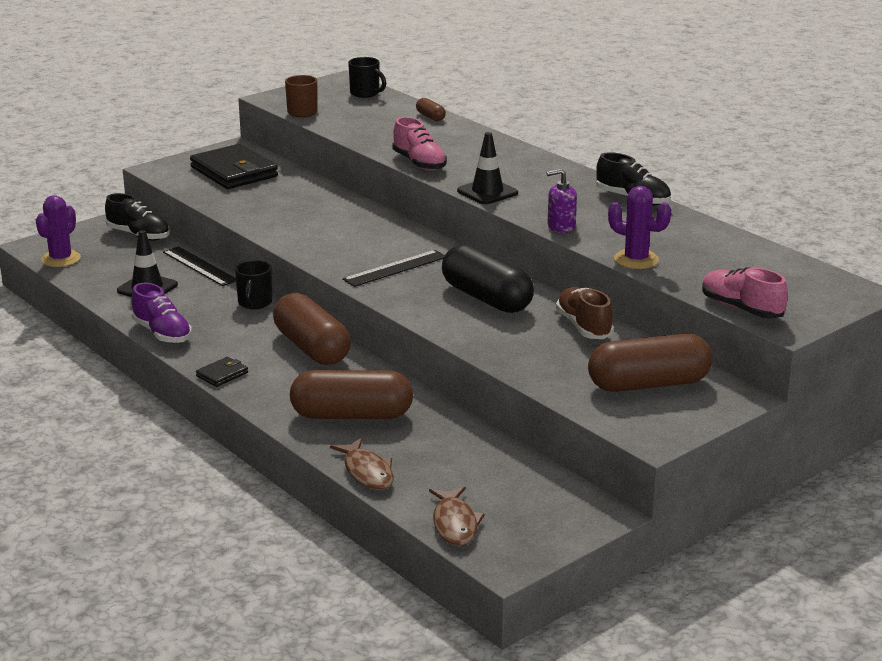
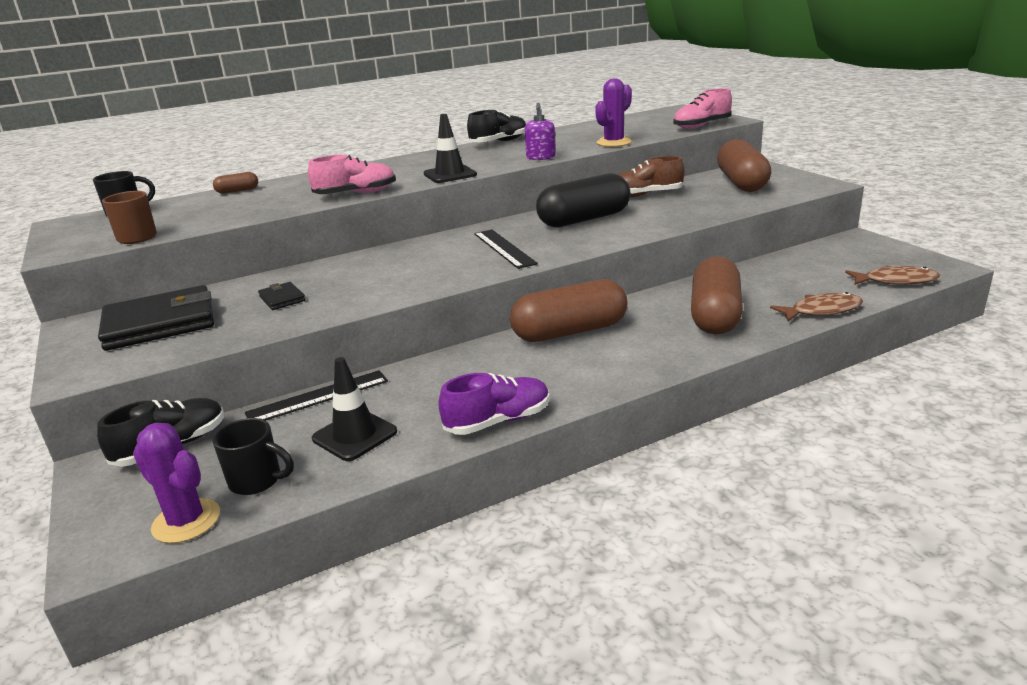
camera: 75 degrees left, 0 degrees up
black wallet [196,357,248,387] -> black wallet moved to [258,282,306,310]
black mug [235,260,272,309] -> black mug moved to [212,418,294,495]

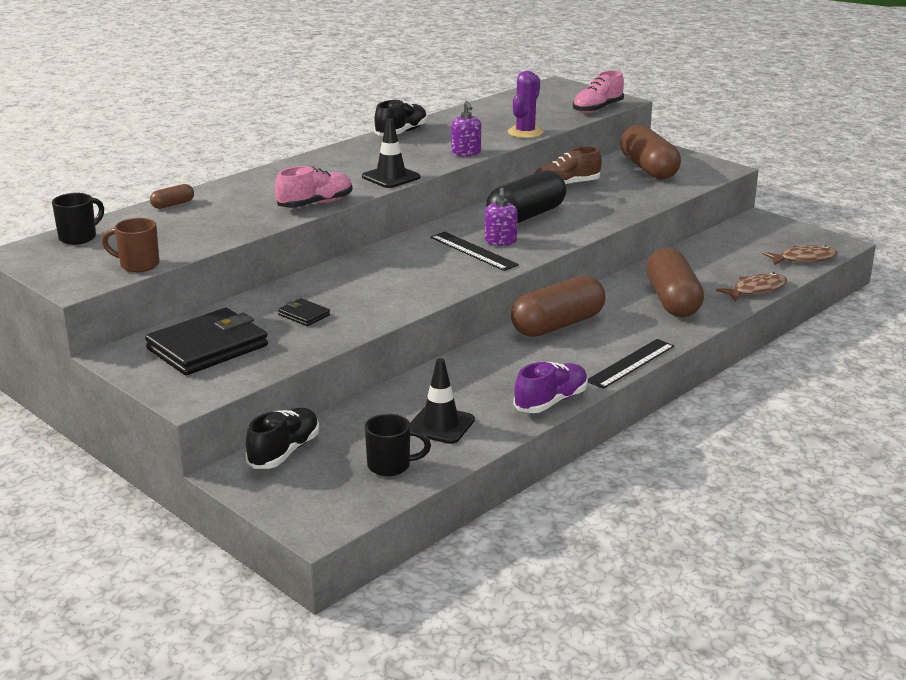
camera: 20 degrees left, 0 degrees up
purple cactus [133,423,220,543] -> none
black ruler [245,370,388,421] -> black ruler moved to [588,339,674,389]
none -> purple soap dispenser [485,188,518,246]

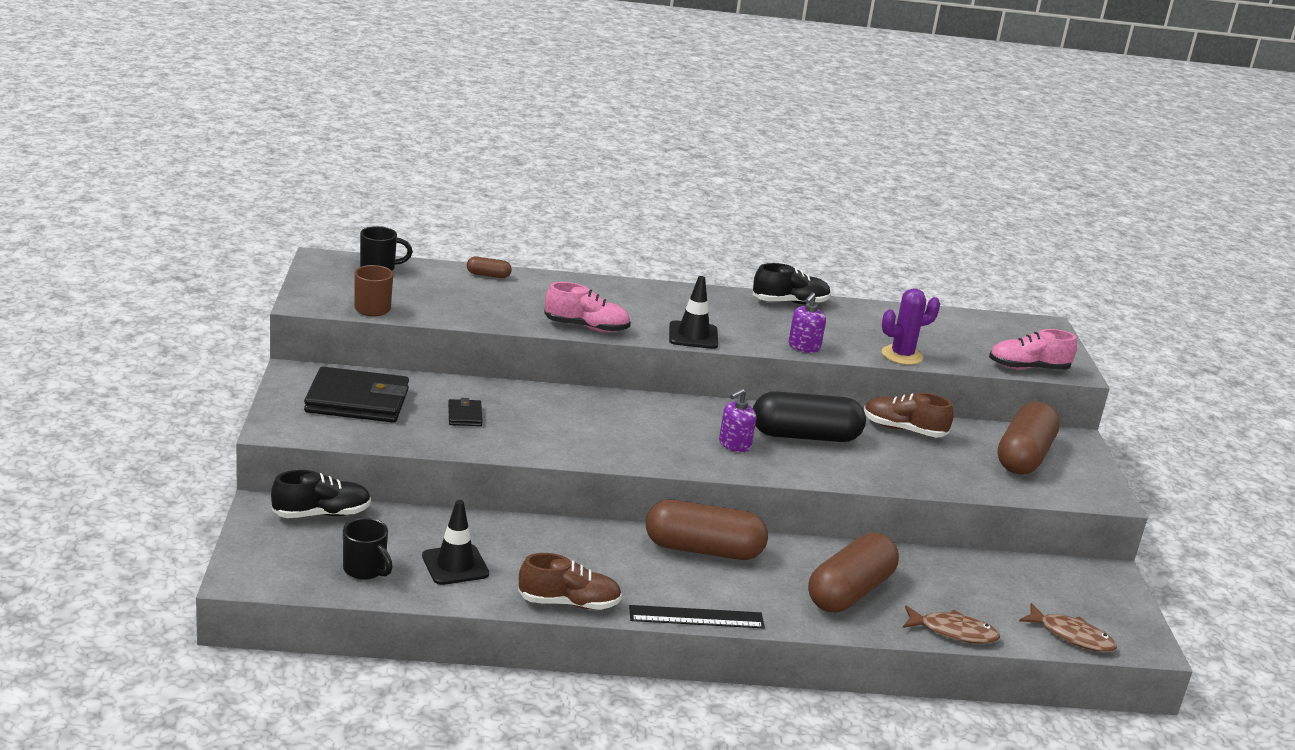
camera: 40 degrees right, 0 degrees up
black ruler [430,232,519,271] -> none
purple shoe [513,362,588,413] -> brown shoe [518,553,622,610]

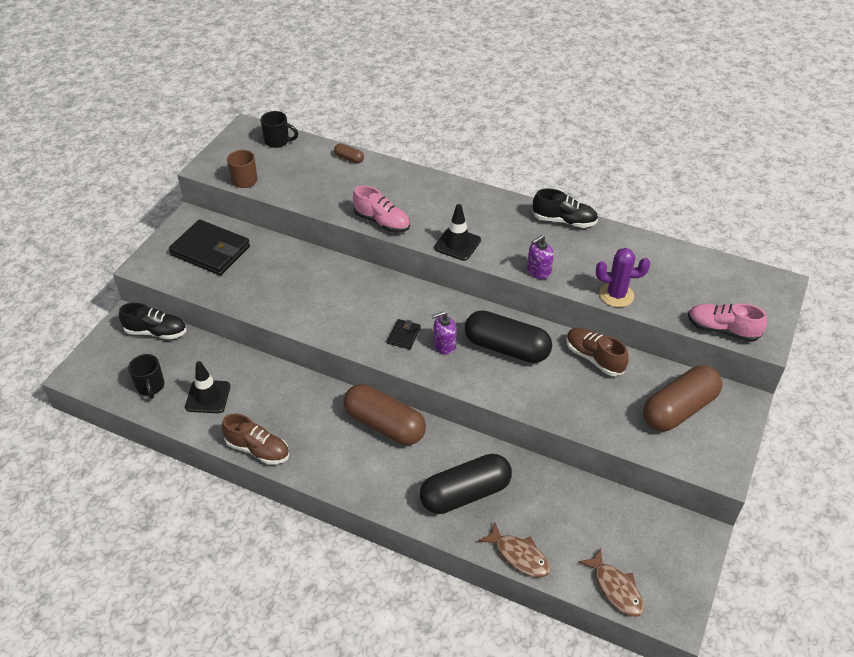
camera: 30 degrees right, 20 degrees up
black wallet [448,398,483,426] -> black wallet moved to [387,319,421,349]
black ruler [629,605,765,629] -> none
brown capsule [808,533,899,613] -> black capsule [420,454,512,514]

